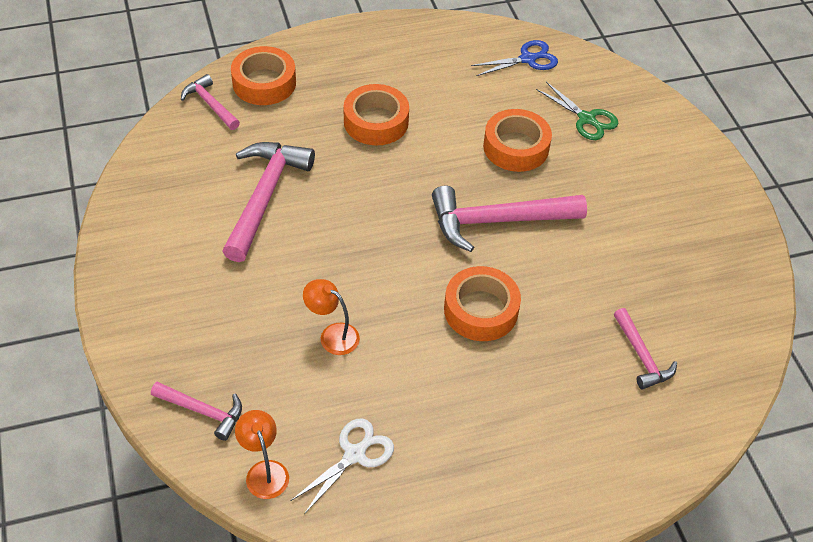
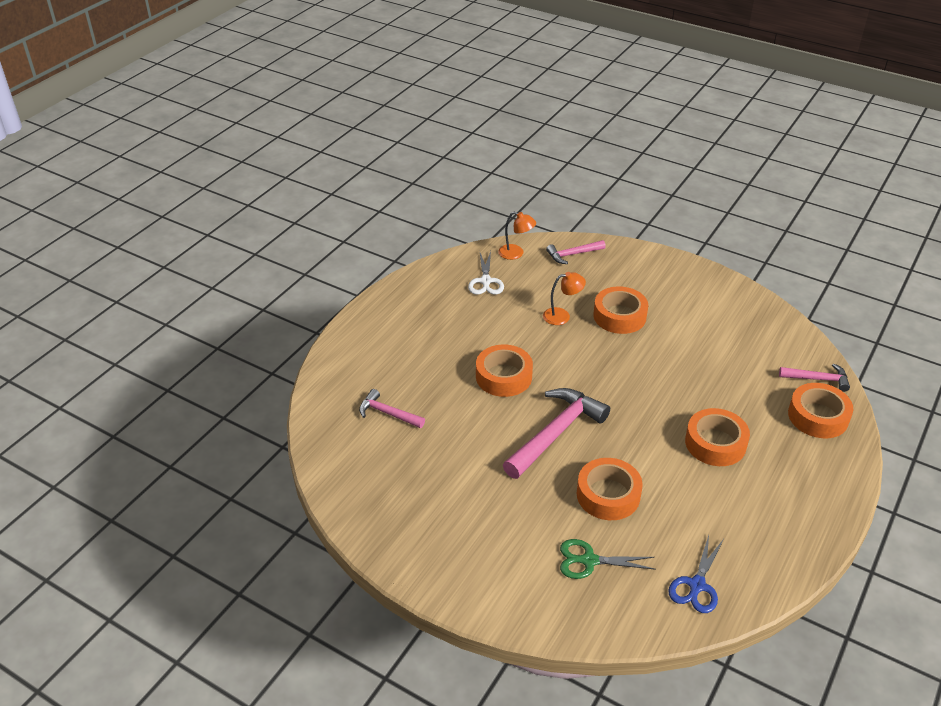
camera: 140 degrees right, 10 degrees down
pink hammer [222,142,315,262] -> none
none -> orange tape [593,286,648,334]

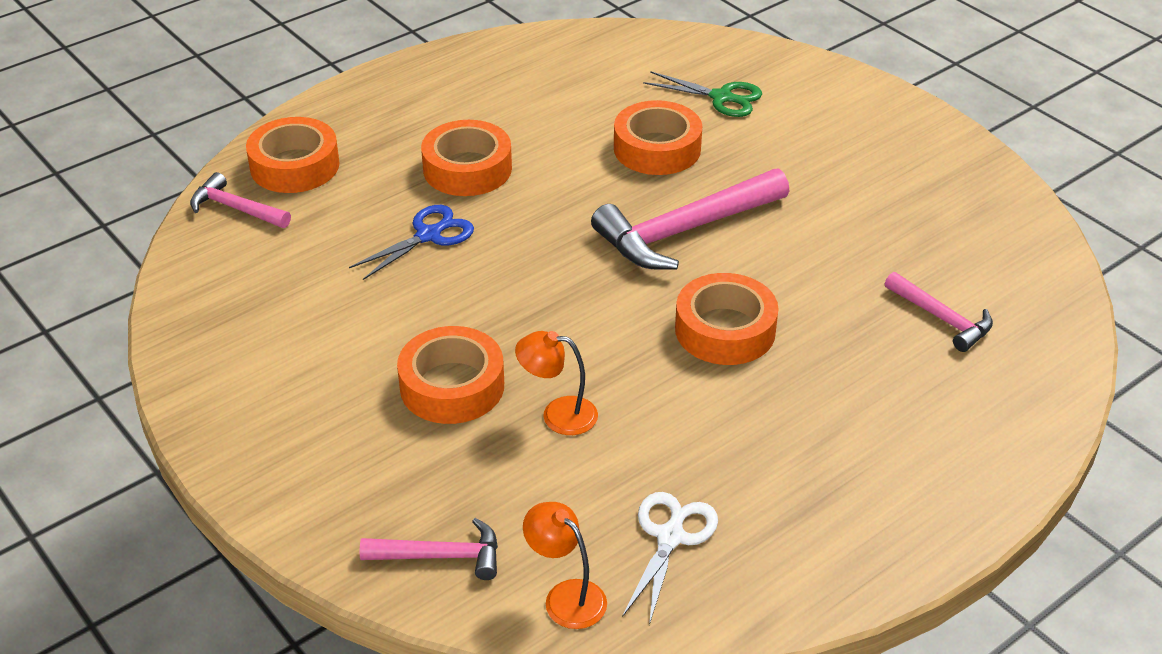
camera: 160 degrees left, 0 degrees up
blue scissors [668,535,724,613] -> blue scissors moved to [349,205,474,280]

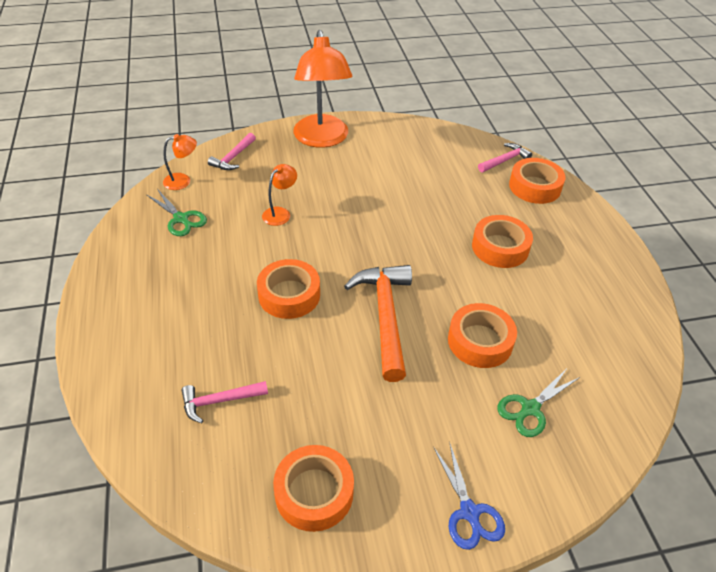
camera: 115 degrees right, 5 degrees up
blue scissors [349,205,474,280] -> blue scissors moved to [434,442,505,550]
orange tape [397,326,504,424] -> orange tape moved to [273,445,354,532]
pink hammer [591,168,789,270] -> orange hammer [344,265,412,382]
white scissors [623,492,718,625] -> green scissors [147,189,207,236]
none -> orange lamp [293,30,353,148]

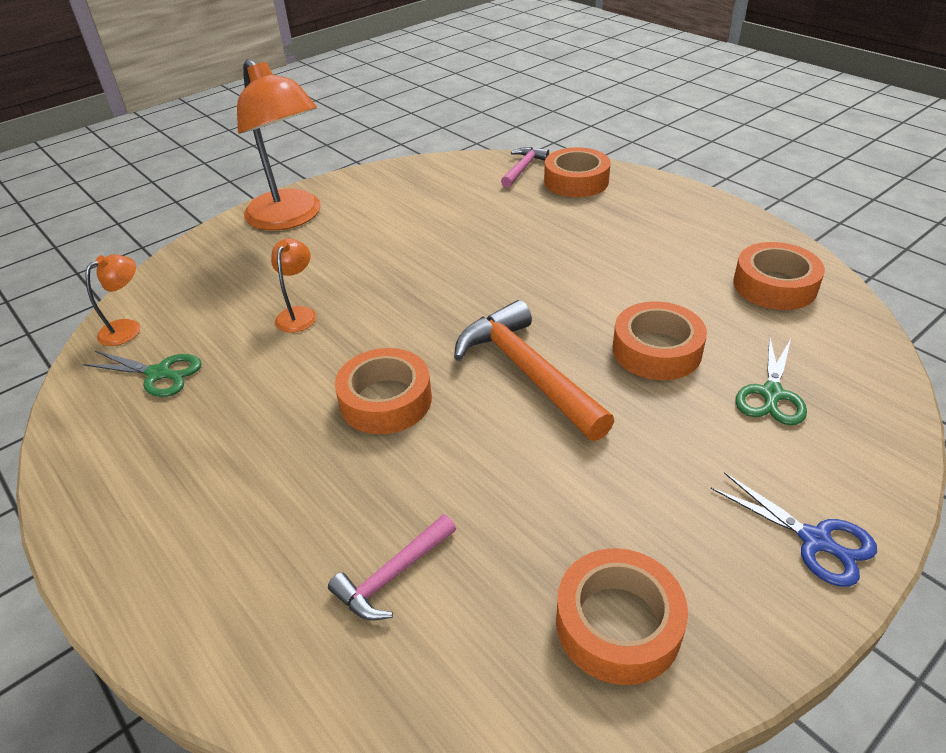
camera: 25 degrees left, 5 degrees down
pink hammer [208,133,256,170] -> none
orange tape [472,215,533,268] -> orange tape moved to [733,242,825,310]

